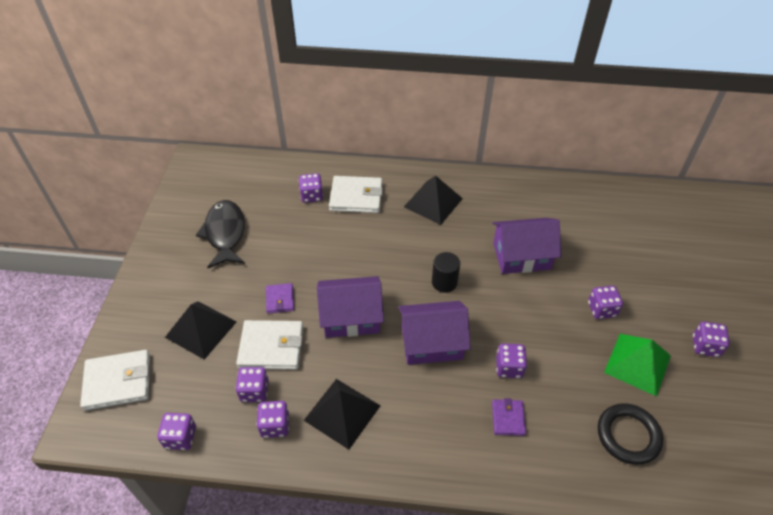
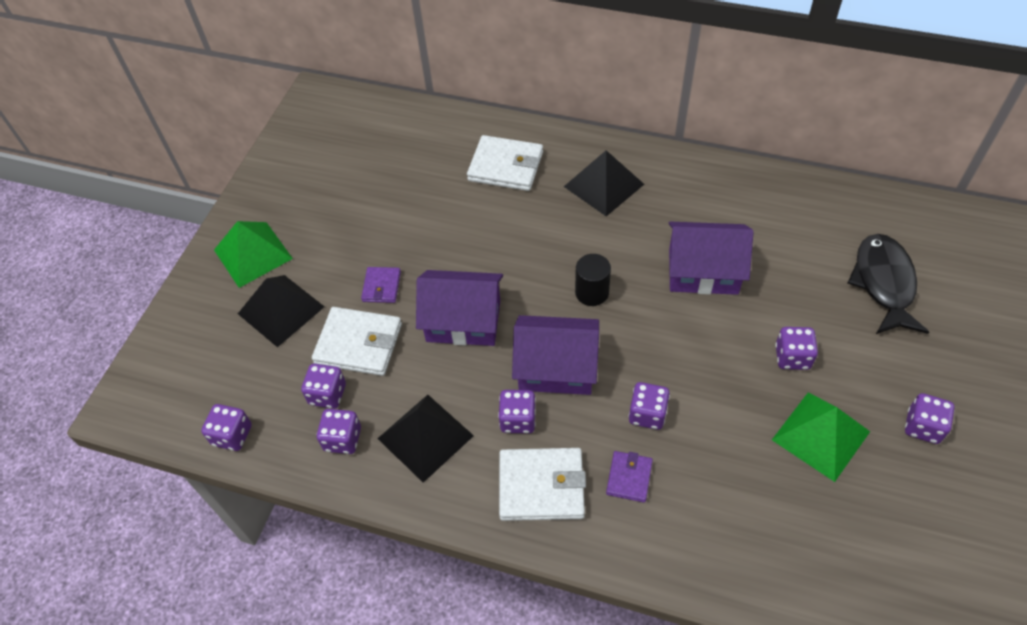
camera: 15 degrees right, 5 degrees up
white wallet [80,350,150,411] -> white wallet moved to [499,448,586,521]
black fish [196,200,245,268] -> black fish moved to [848,234,929,334]
purple dice [299,173,323,203] -> purple dice moved to [498,390,536,434]
black ring [598,403,663,465] -> none
none -> green pyramid [214,221,293,288]

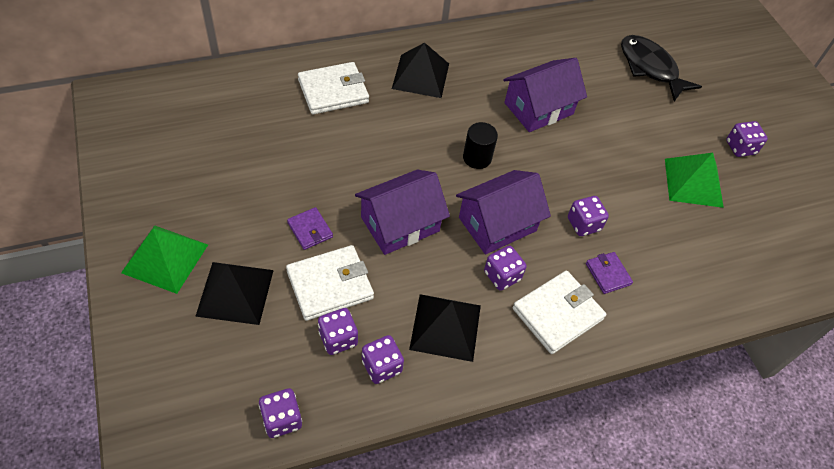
camera: 45 degrees left, 0 degrees up
purple dice [775,327,818,370] -> none

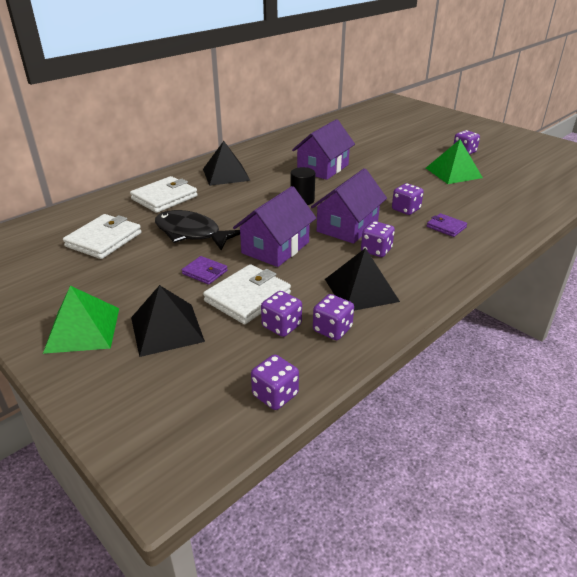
camera: 20 degrees left, 20 degrees down
white wallet [513,271,606,354] -> white wallet moved to [63,214,141,259]
black fish [621,35,702,102] -> black fish moved to [155,210,240,250]

